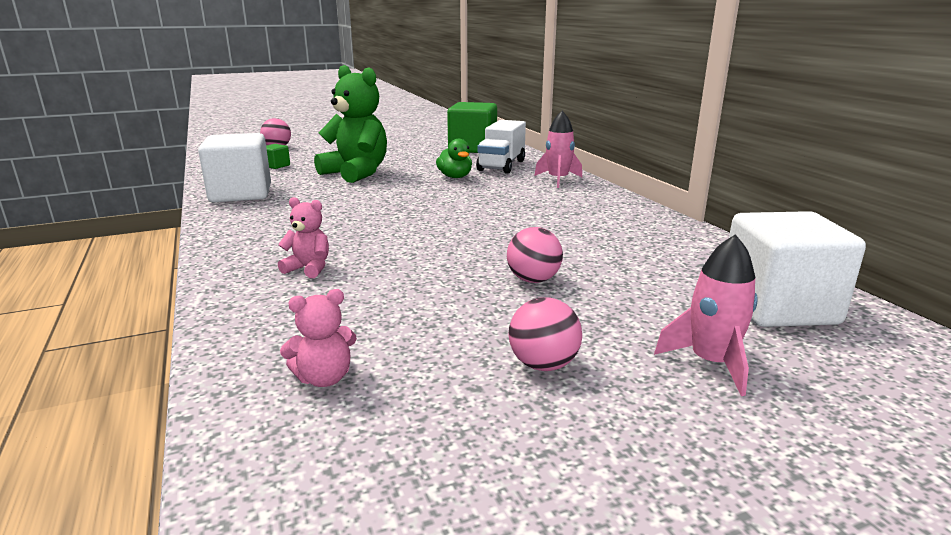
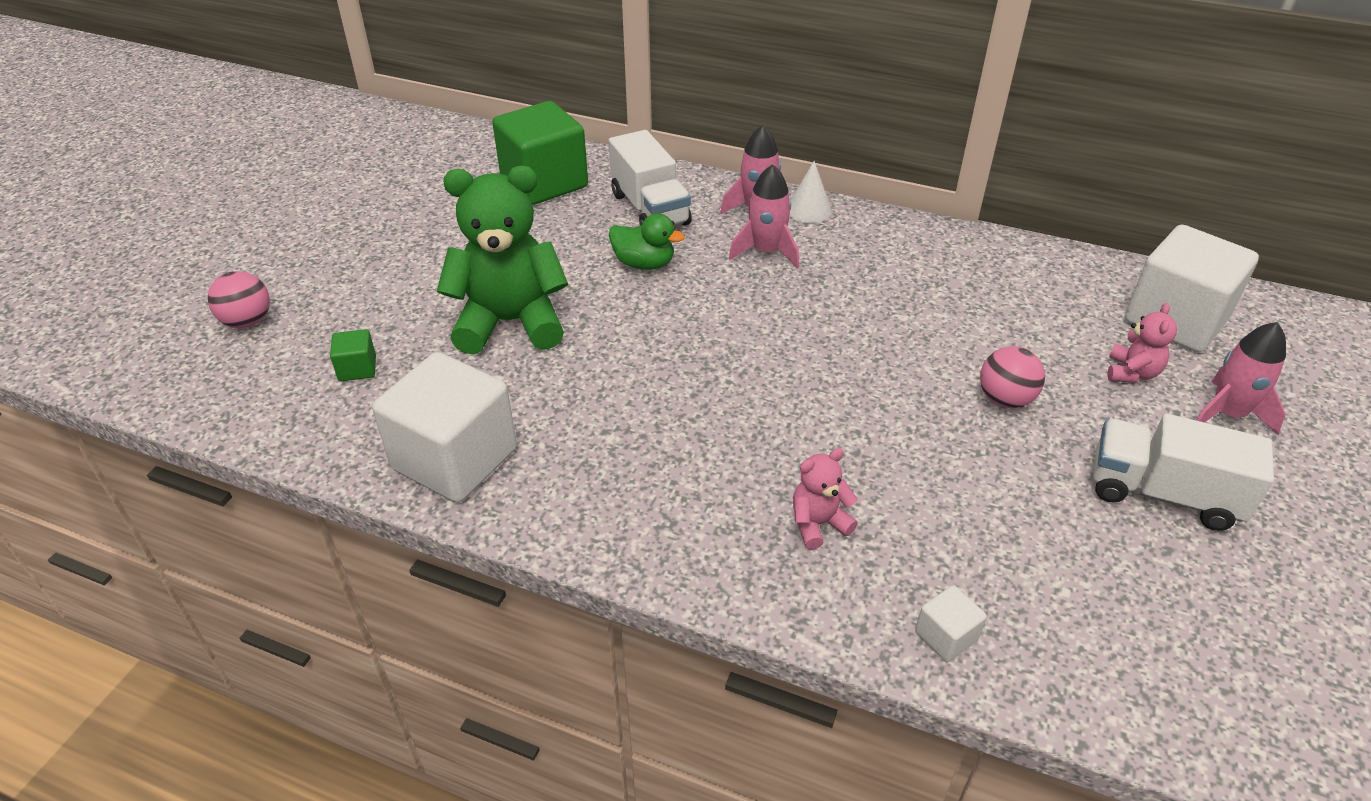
camera: 45 degrees left, 20 degrees up
pink teddy bear [280,289,357,387] -> pink teddy bear moved to [1107,303,1177,383]
pink ball [508,297,582,371] -> white truck [1093,414,1274,531]
none -> pink rocket [729,164,799,268]
none -> white cone [790,161,832,223]
none -> white cube [915,585,987,662]

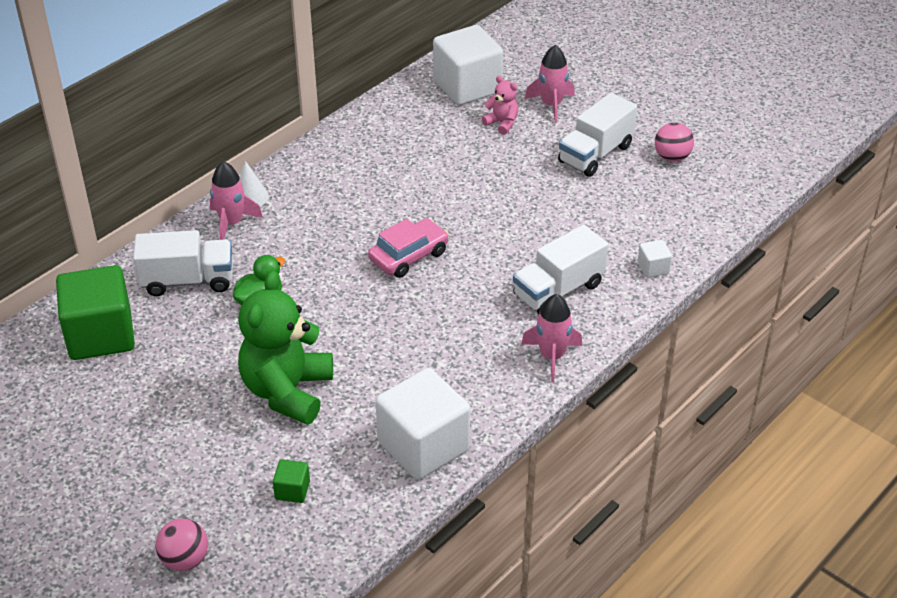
camera: 70 degrees left, 0 degrees up
pink rocket [729,164,799,268] -> pink rocket moved to [521,294,582,382]
pink teddy bear [793,448,858,550] -> white truck [513,225,608,314]
pink ball [980,346,1045,408] -> pink ball moved to [655,122,694,162]
none -> pink car [368,218,449,278]

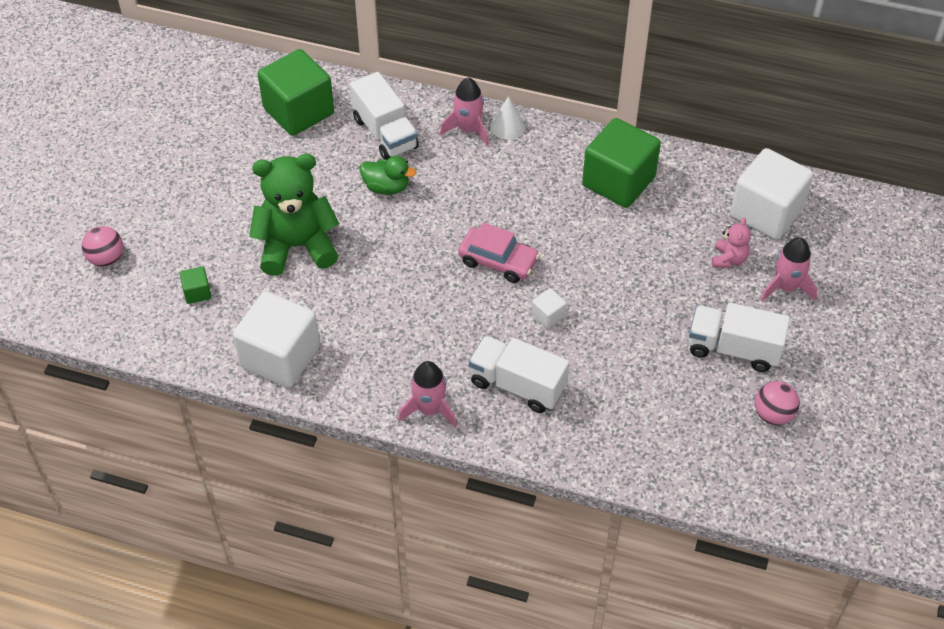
camera: 65 degrees right, 10 degrees up
white cube [638,240,672,278] -> white cube moved to [531,288,567,329]
none -> green cube [582,118,661,208]

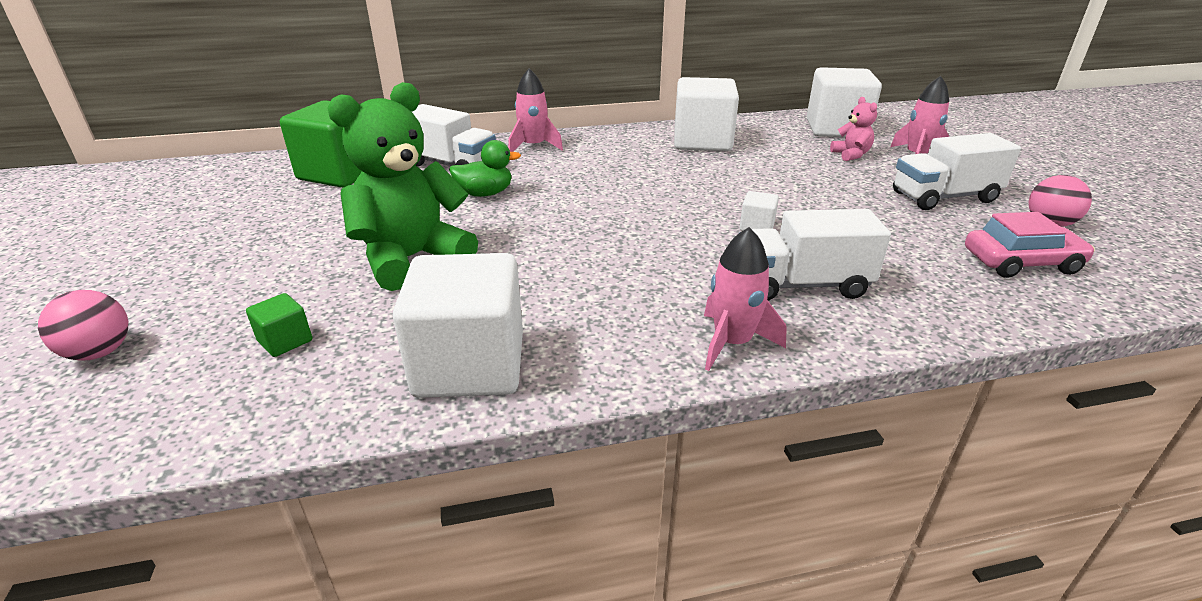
camera: 30 degrees left, 20 degrees down
pink car [458,222,540,283] -> pink car moved to [965,212,1095,278]
white cone [490,96,525,140] -> none
green cube [582,118,661,208] -> white cube [674,77,739,151]

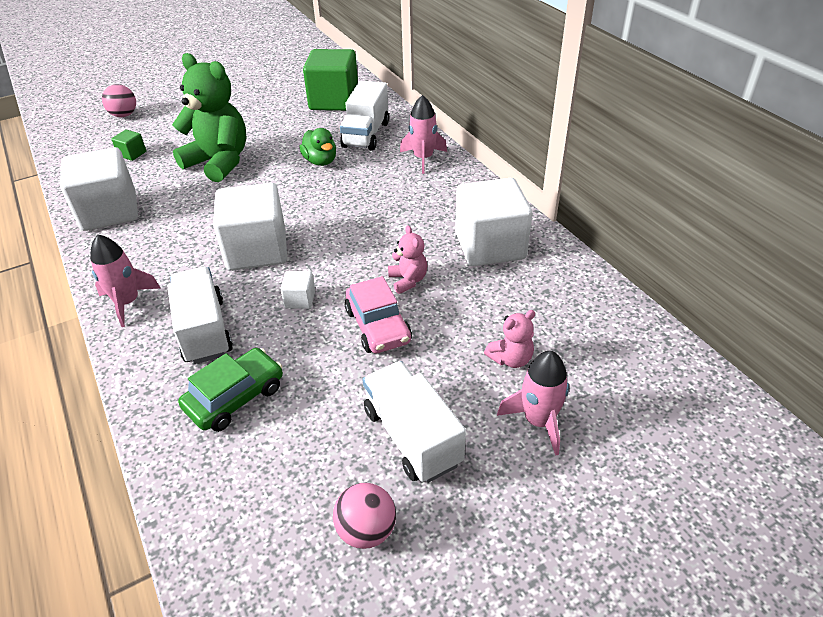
camera: 75 degrees right, 10 degrees up
white cube [807,67,882,137] -> white cube moved to [213,183,287,271]
pink car [965,212,1095,278] -> pink car moved to [345,276,412,354]
none -> green car [178,348,283,432]
none -> pink teddy bear [388,225,427,294]

